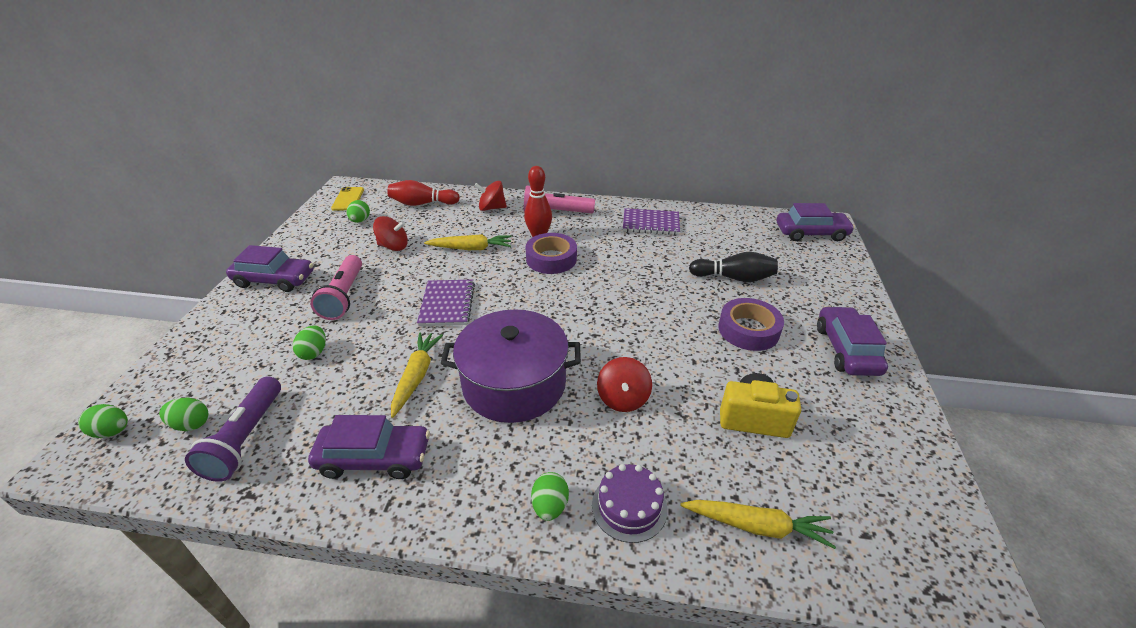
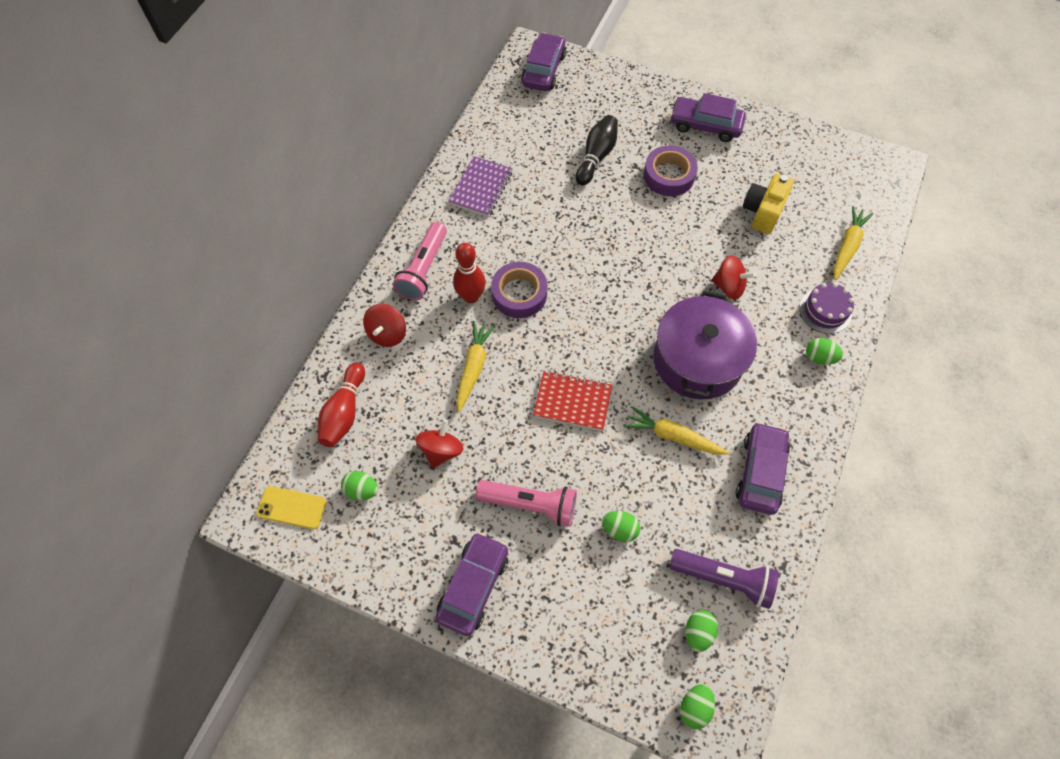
camera: 75 degrees left, 25 degrees up
purple notebook [417,280,475,326] -> red notebook [533,371,612,431]

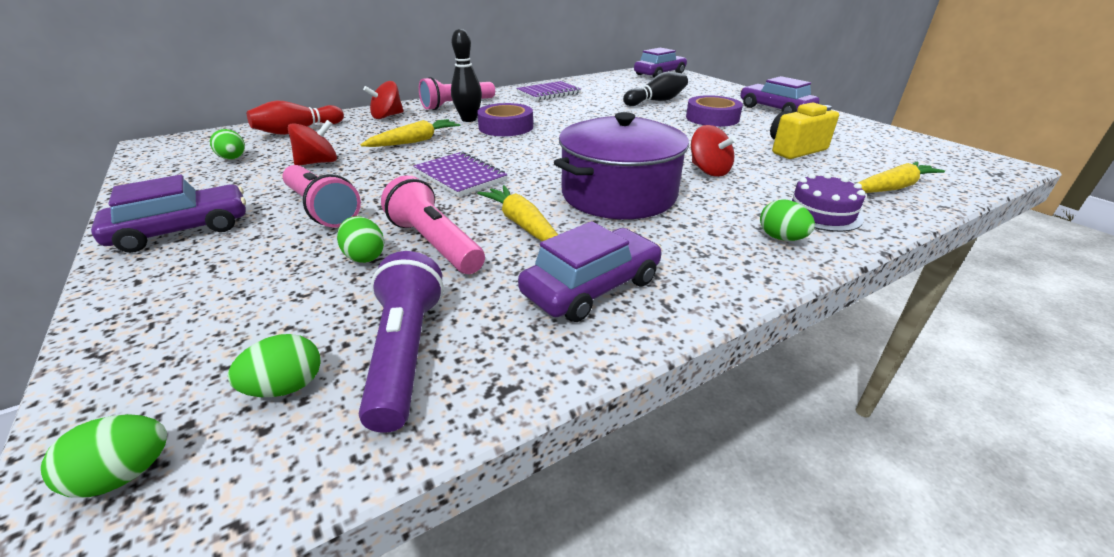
camera: 35 degrees right, 30 degrees down
yellow phone [256,486,327,529] -> none
red bowling pin [453,243,486,303] -> black bowling pin [451,29,482,122]
red notebook [533,371,612,431] -> purple notebook [413,152,508,197]
purple flashlight [669,549,779,609] -> purple flashlight turned 150 degrees counterclockwise [359,251,444,433]
none -> pink flashlight [381,175,485,274]

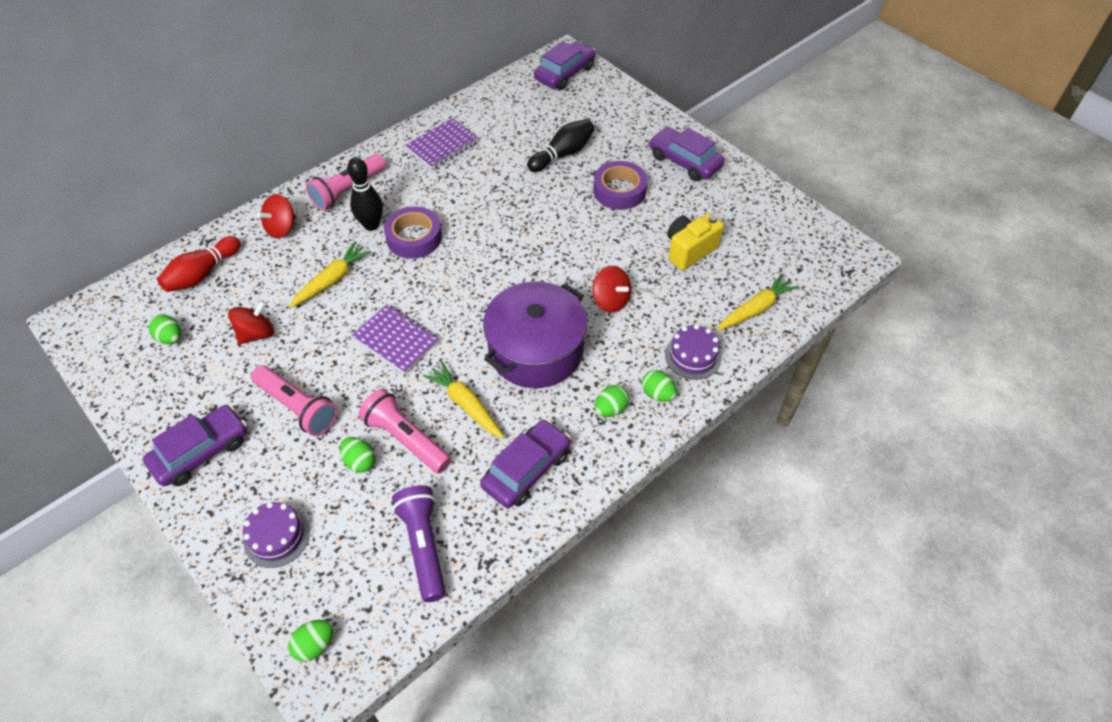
camera: 10 degrees left, 20 degrees up
green egg [228,334,321,397] -> green egg moved to [595,385,629,417]
none -> purple cake [243,502,310,568]

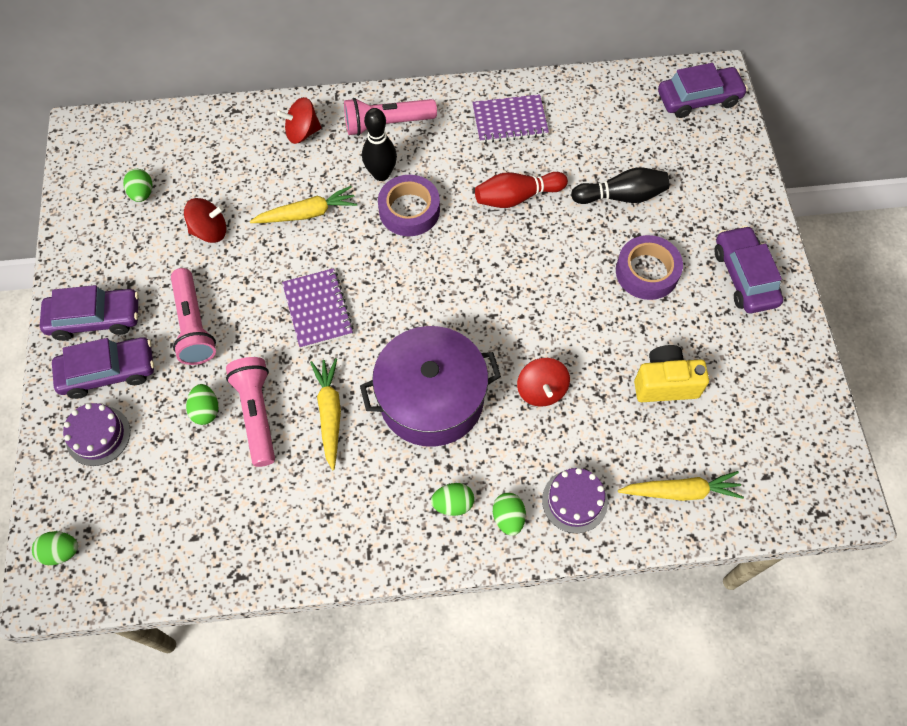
camera: 35 degrees right, 10 degrees up
red bowling pin [157,236,241,292] -> red bowling pin moved to [475,172,568,208]
purple flashlight [392,485,446,602] -> none
purple car [480,419,570,508] -> purple car moved to [52,337,154,399]

